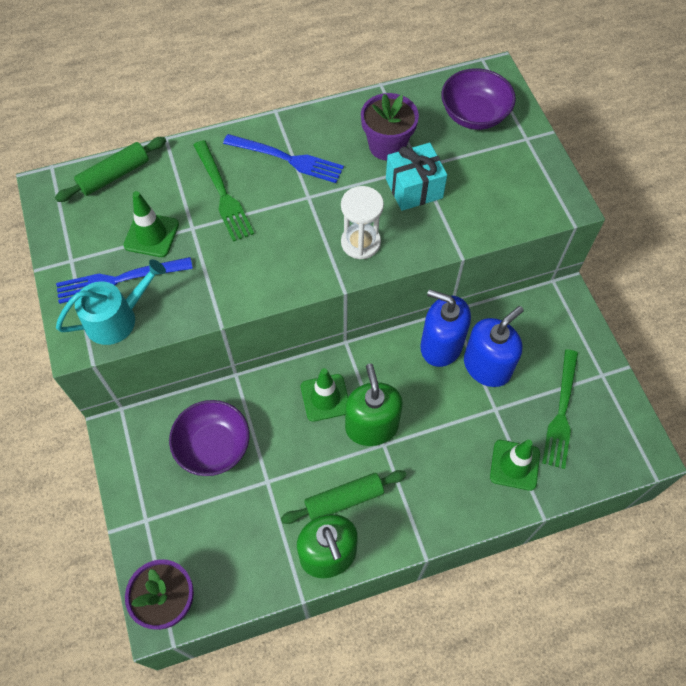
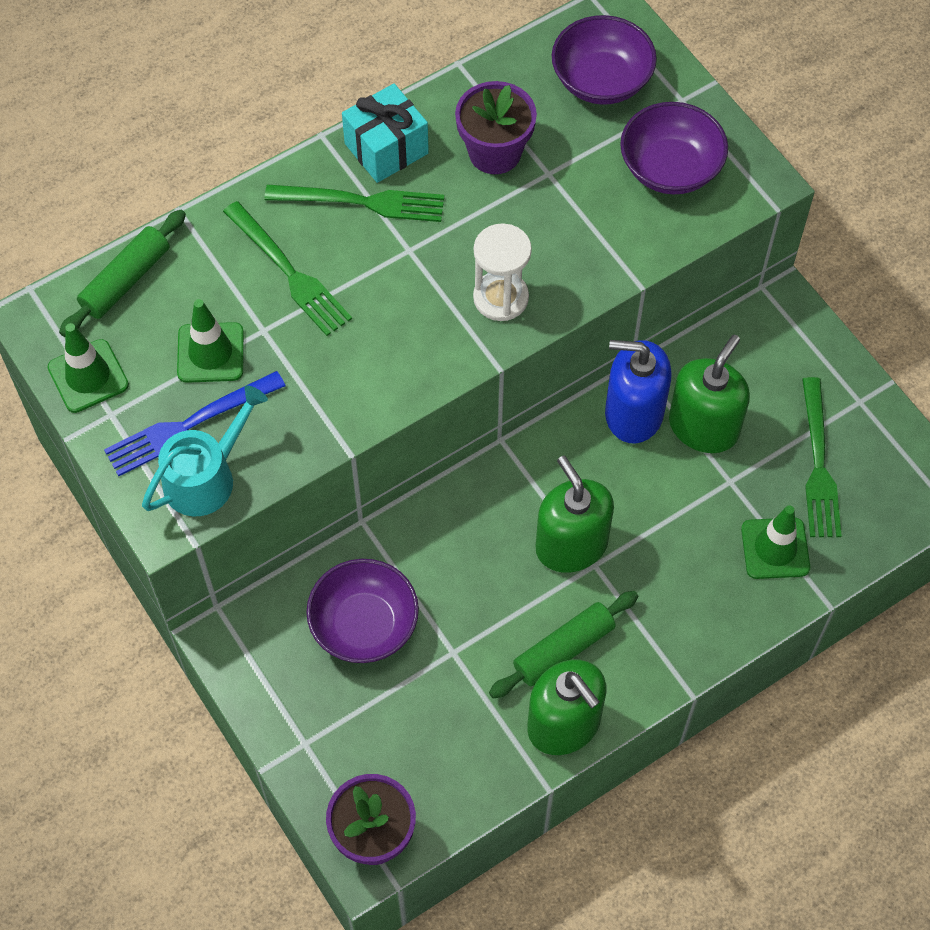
camera: 15 degrees left, 0 degrees up
blue fork [223,134,344,183] -> green fork [264,184,444,222]
green traffic cone [301,368,348,422] -> green traffic cone moved to [48,323,129,413]
turquoise gift [386,143,447,211] -> turquoise gift moved to [342,83,429,183]
blue soap dispenser [464,306,524,387] -> green soap dispenser [669,335,750,453]
none -> purple bowl [620,102,728,194]

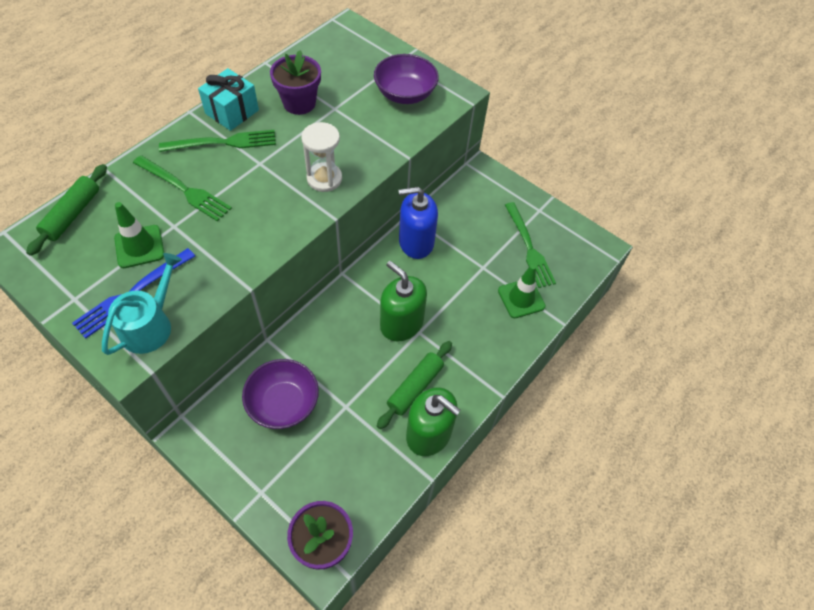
camera: 20 degrees left, 5 degrees down
green traffic cone [48,323,129,413] -> none
purple bowl [552,15,657,105] -> none
green soap dispenser [669,335,750,453] -> none

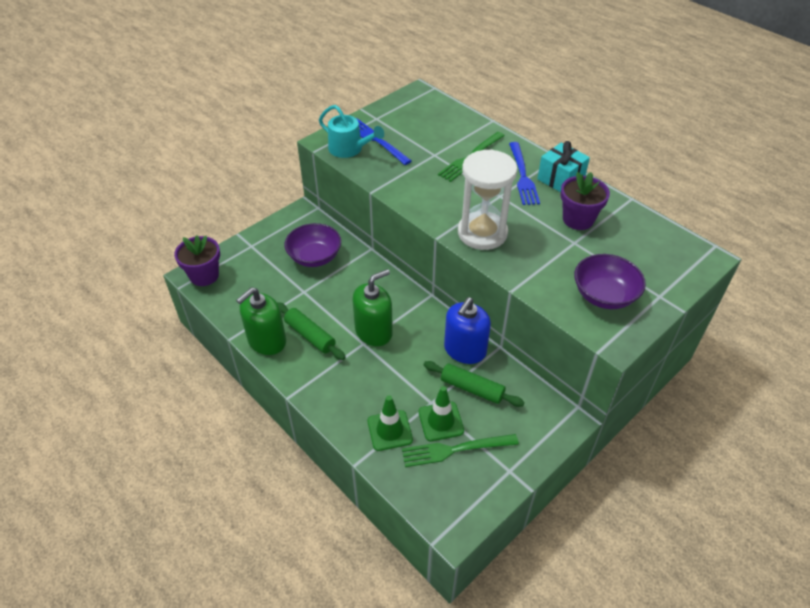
camera: 100 degrees right, 10 degrees down
green rolling pin [26,164,107,256] -> green rolling pin moved to [423,361,525,407]
green traffic cone [114,202,164,268] -> green traffic cone moved to [418,386,464,441]
green fork [159,130,276,152] -> blue fork [509,142,540,205]
white hourglass [301,122,342,192] -> white hourglass [458,149,517,250], size x1.58
blue soap dispenser [399,187,438,259] -> blue soap dispenser turned 150 degrees counterclockwise [444,297,491,364]

